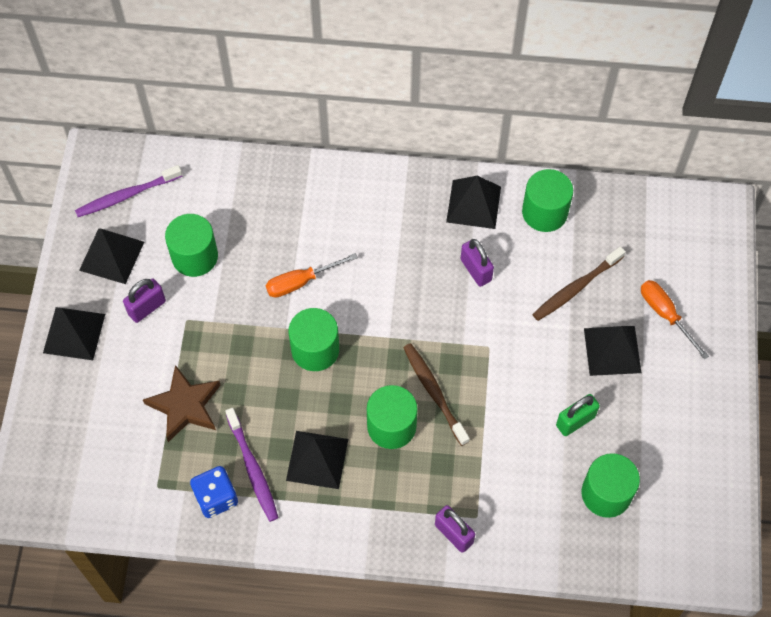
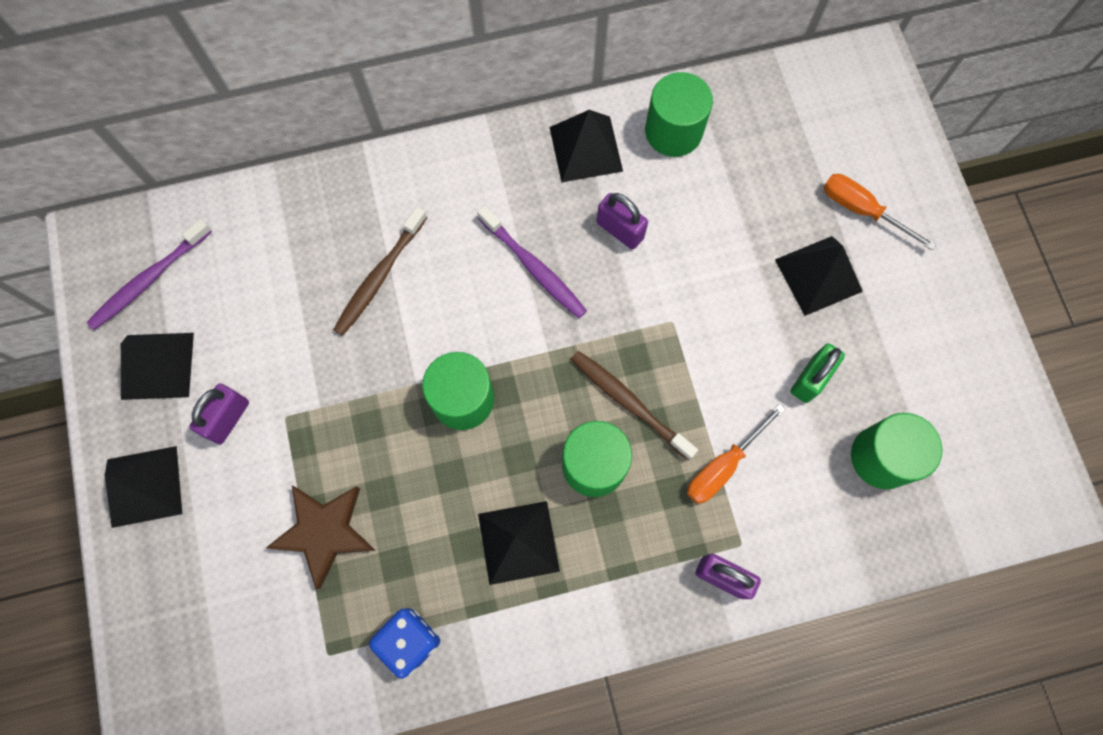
camera: 20 degrees left, 10 degrees up
green cylinder [165,214,218,277] -> none
purple toothbrush [225,408,278,522] -> purple toothbrush moved to [477,206,587,318]
orange screwdriver [266,253,358,298] -> orange screwdriver moved to [687,404,785,504]
brown toothbrush [532,246,625,321] -> brown toothbrush moved to [333,207,427,336]

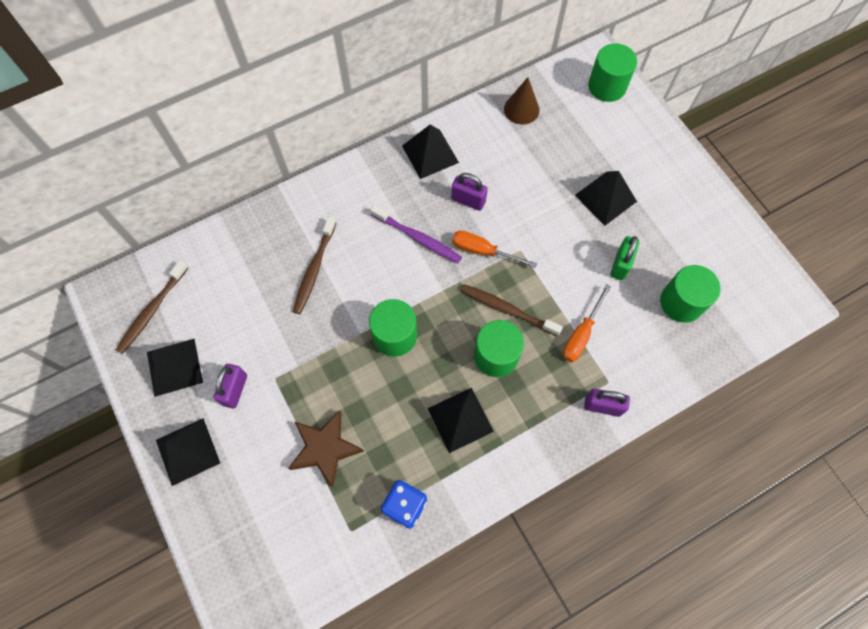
camera: 15 degrees left, 5 degrees down
purple toothbrush [86,219,212,330] -> brown toothbrush [116,260,189,354]
green cylinder [645,72,713,157] -> green cylinder moved to [588,43,637,102]
orange screwdriver [823,174,936,250] -> orange screwdriver moved to [452,230,537,268]
none -> brown cone [504,77,540,125]

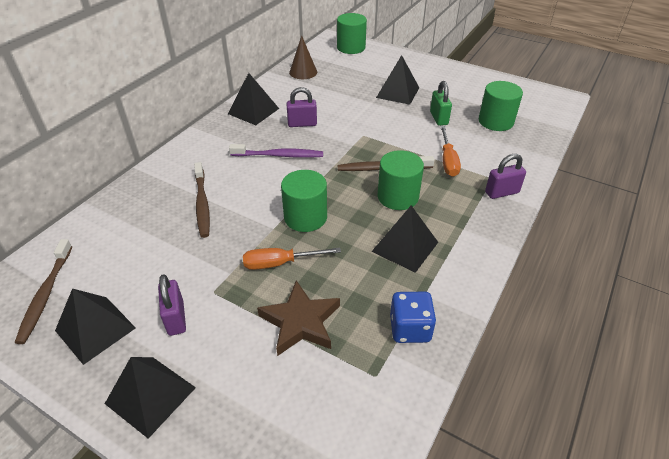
camera: 30 degrees left, 25 degrees down
orange screwdriver [452,230,537,268] -> orange screwdriver moved to [243,247,341,270]

